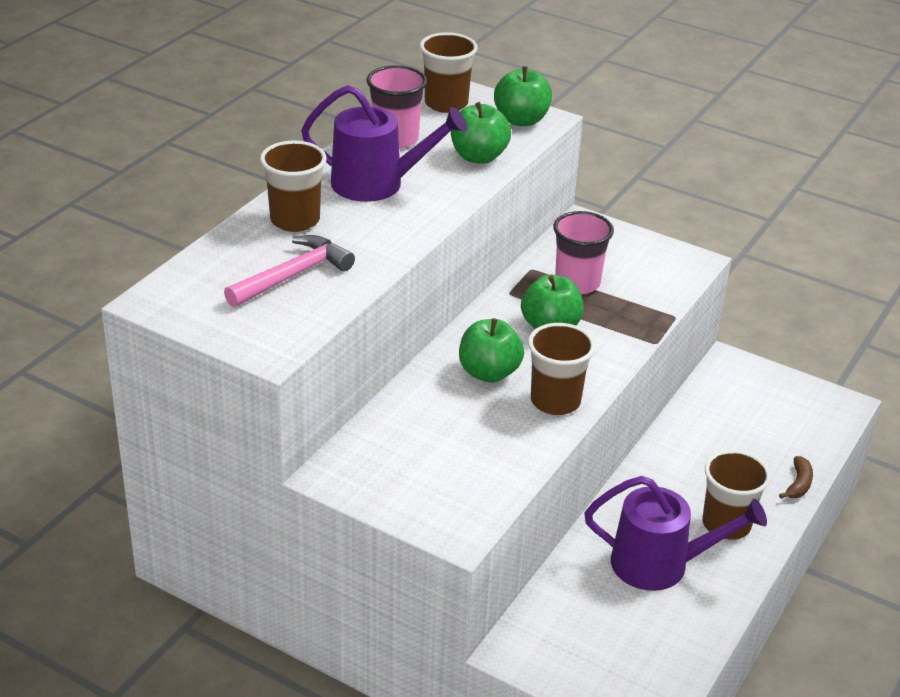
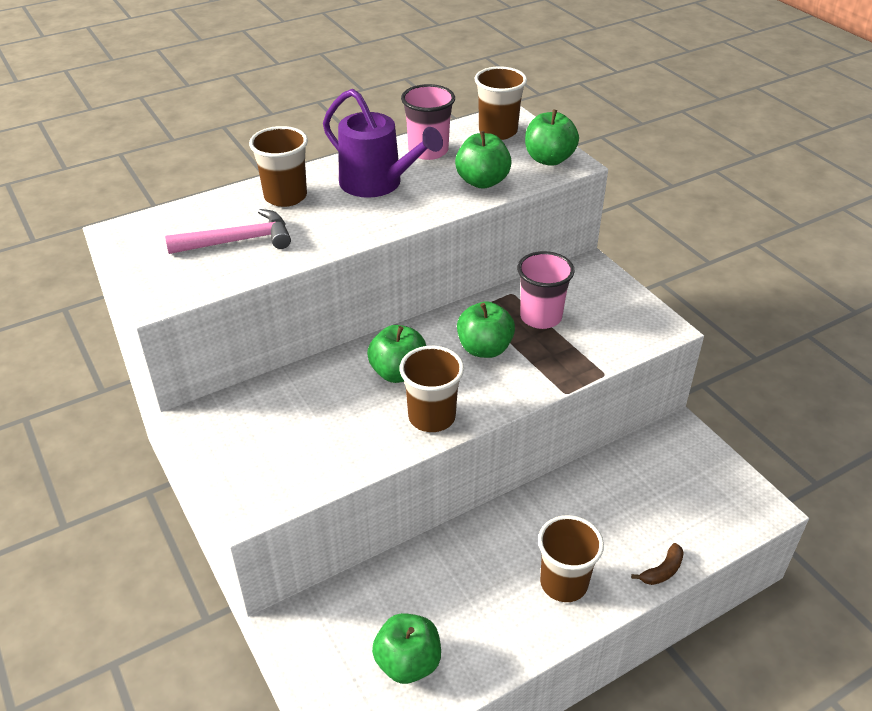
camera: 30 degrees right, 5 degrees up
purple watering can [585,476,767,591] -> none
none -> green apple [372,613,441,684]

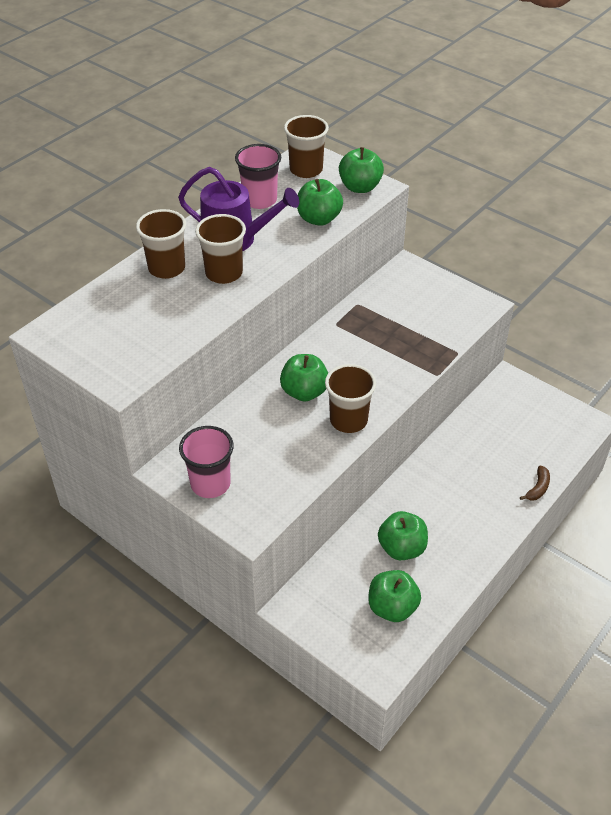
camera: 20 degrees left, 5 degrees up
pink hammer [165,209,291,254] -> none
green apple [457,301,515,358] -> green apple moved to [378,511,428,560]
pink cup [517,251,575,329] -> pink cup moved to [179,426,234,498]
brown cup [538,515,604,602] -> brown cup moved to [195,214,246,284]

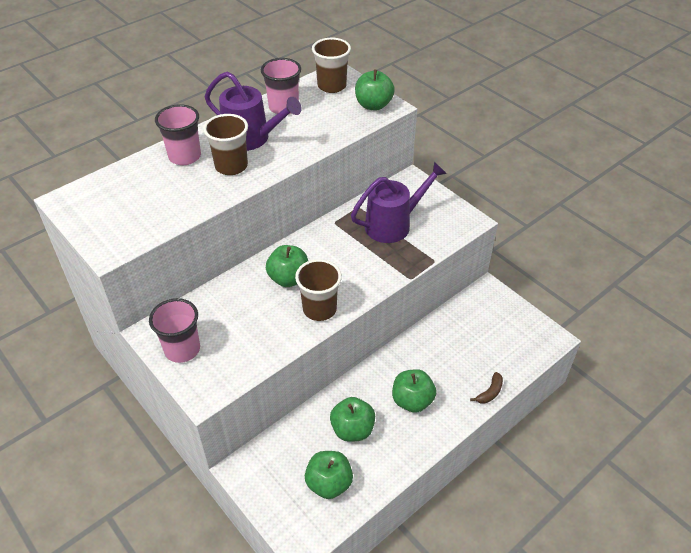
camera: 10 degrees right, 0 degrees up
brown cup [136,209,186,279] -> pink cup [155,104,201,165]
green apple [297,179,343,226] -> green apple moved to [392,369,436,413]
none -> purple watering can [351,162,447,243]

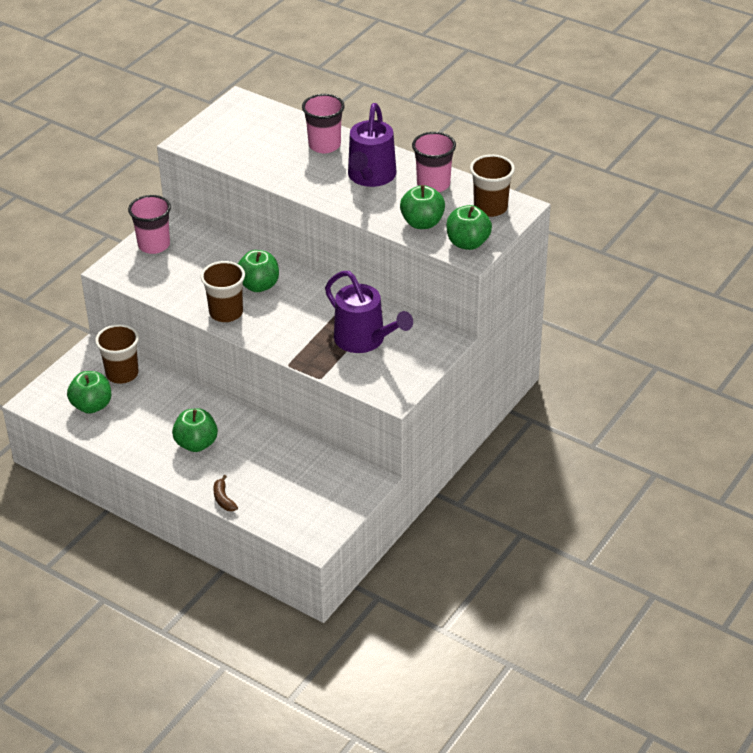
camera: 75 degrees right, 5 degrees down
brown cup [203,114,248,175] -> brown cup moved to [95,324,139,384]
green apple [330,397,375,442] -> green apple moved to [400,185,445,229]
brown banana [470,372,503,404] -> brown banana turned 45 degrees clockwise [213,475,238,511]

